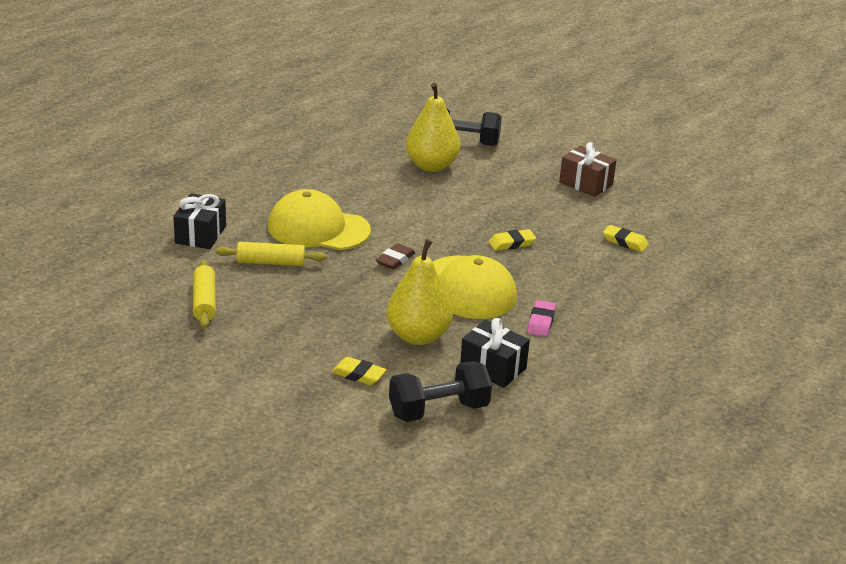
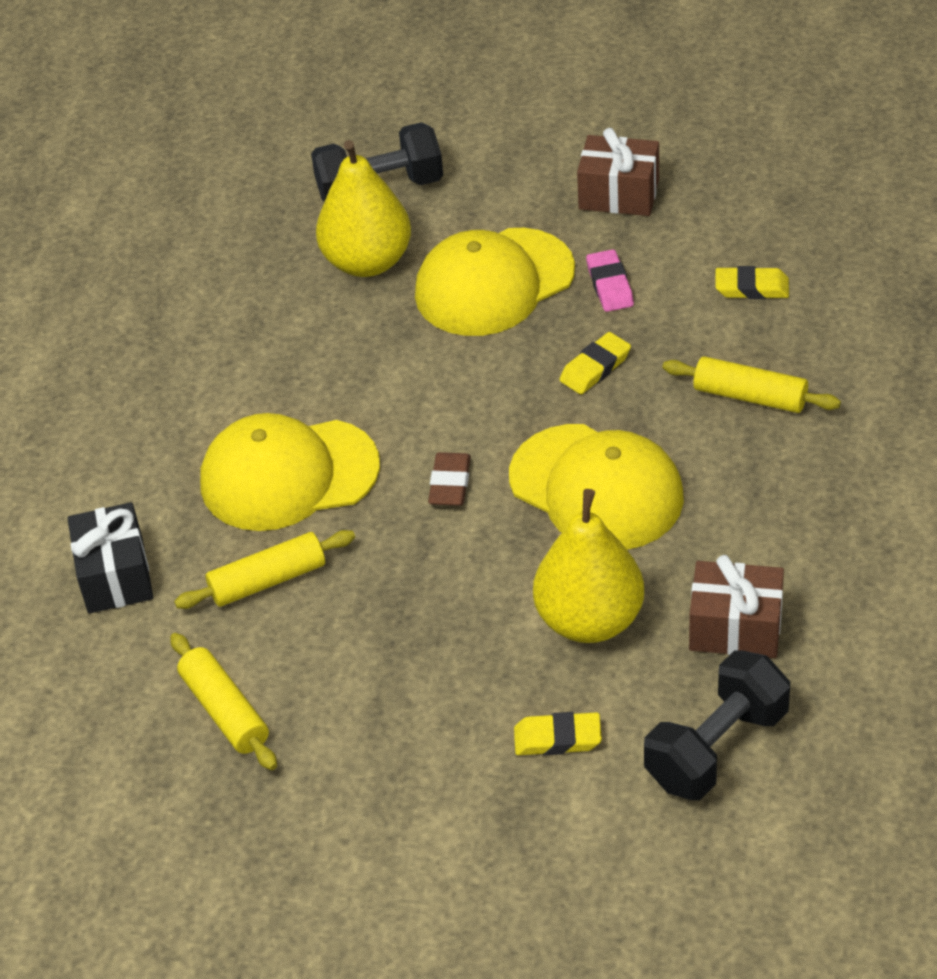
camera: 20 degrees left, 15 degrees up
black gift [460,318,530,388] -> brown gift [689,555,784,658]
pink eraser [527,300,556,337] -> pink eraser moved to [586,249,634,312]
none -> yellow cap [415,228,575,336]
none -> yellow rolling pin [662,356,841,413]

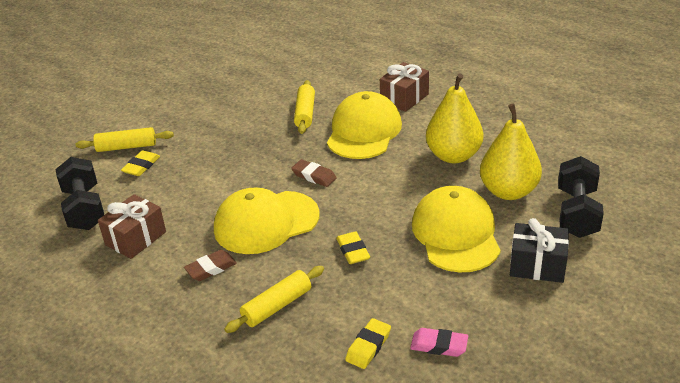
camera: 115 degrees right, 10 degrees down
black gift [67,502,153,614] -> black gift moved to [510,218,569,283]
yellow rolling pin [170,633,277,770] -> yellow rolling pin moved to [76,127,174,152]
yellow pear [533,489,644,643] -> yellow pear moved to [426,73,483,163]
brown gift [577,128,659,216] -> brown gift moved to [380,62,429,112]
pink eraser [586,249,634,312] -> pink eraser moved to [410,328,468,357]
none -> brown eraser [184,250,237,281]

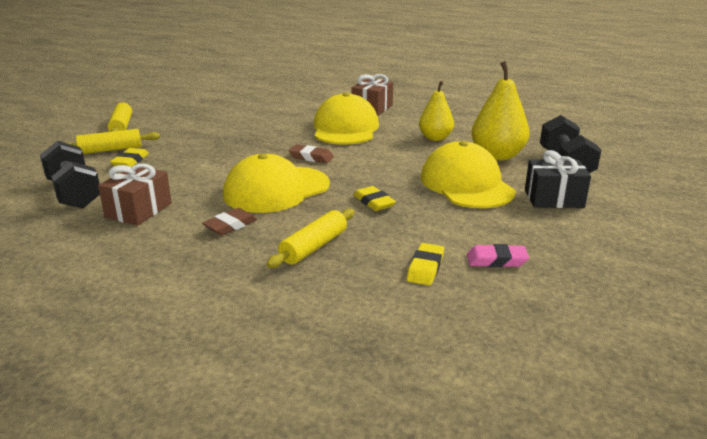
camera: 15 degrees left, 10 degrees down
yellow rolling pin [294,80,315,134] -> yellow rolling pin moved to [107,102,132,132]
yellow pear [426,73,483,163] -> yellow pear [419,81,454,141], size x0.66

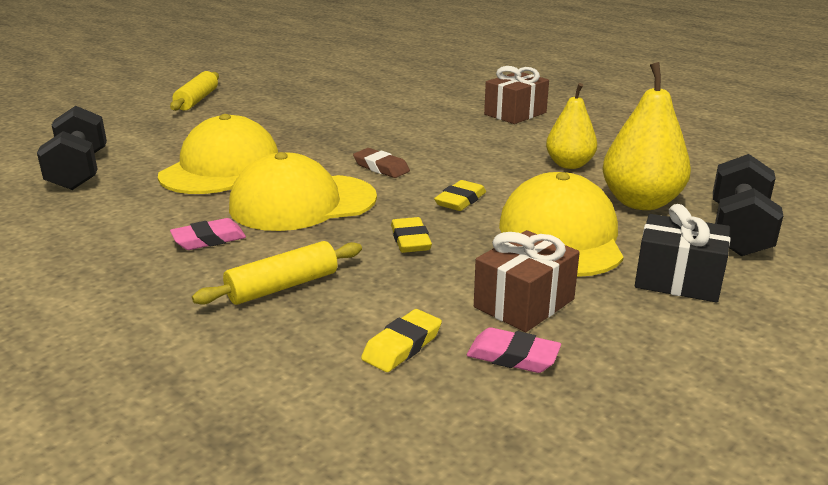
camera: 20 degrees right, 0 degrees up
yellow rolling pin [68,129,160,154] -> none
brown gift [98,164,172,226] -> brown gift moved to [474,230,580,332]
yellow eraser [110,148,149,167] -> yellow eraser moved to [434,180,486,211]
brown eraser [202,208,257,235] -> pink eraser [170,218,246,250]
yellow cap [314,92,379,145] -> yellow cap moved to [158,114,278,194]

